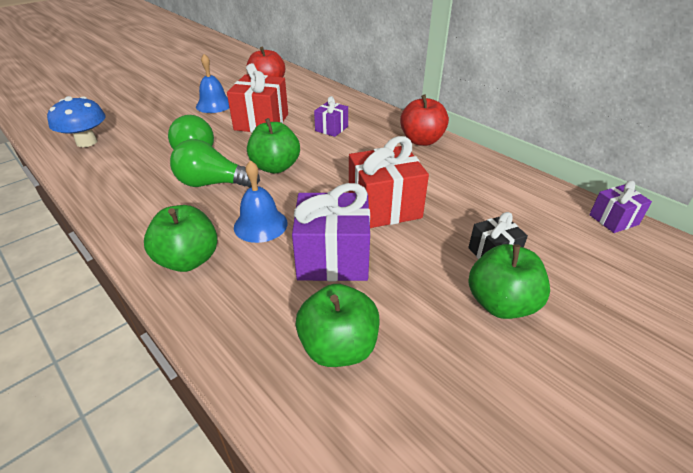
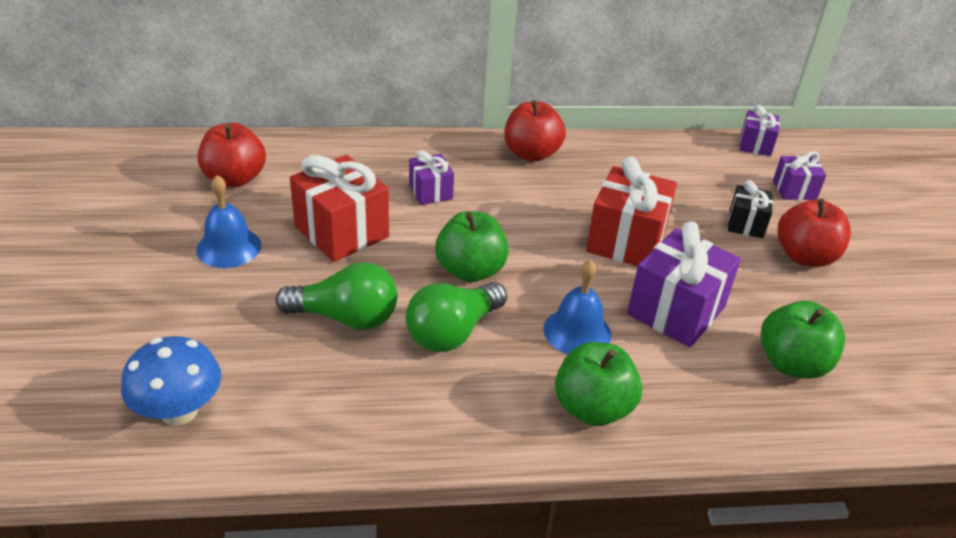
camera: 55 degrees left, 0 degrees up
green apple [468,244,550,319] -> red apple [778,199,851,267]
none -> purple gift [773,151,826,200]

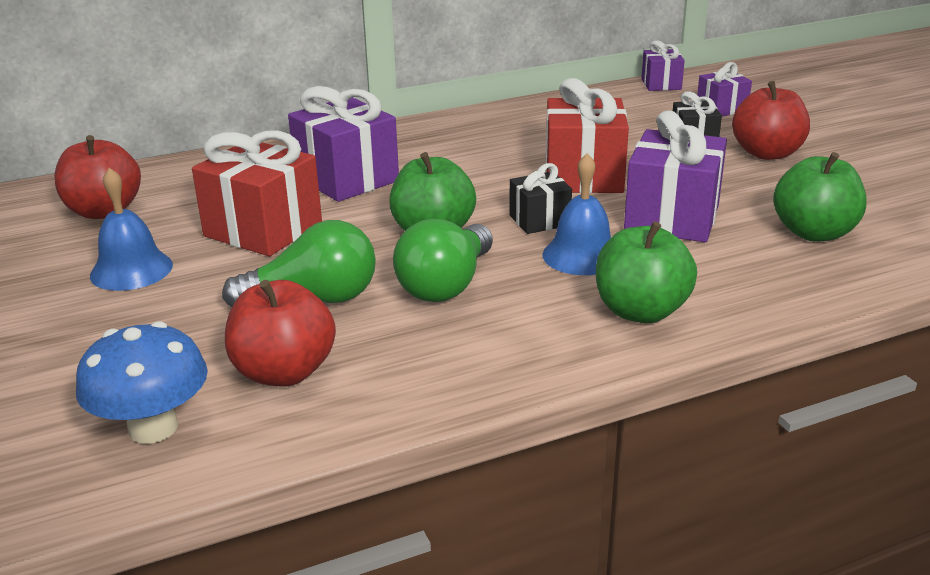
camera: 15 degrees left, 10 degrees down
purple gift [409,150,454,205] -> purple gift [288,86,399,202], size x1.81
red apple [504,100,566,162] -> red apple moved to [225,280,336,386]
none -> black gift [509,163,572,234]

